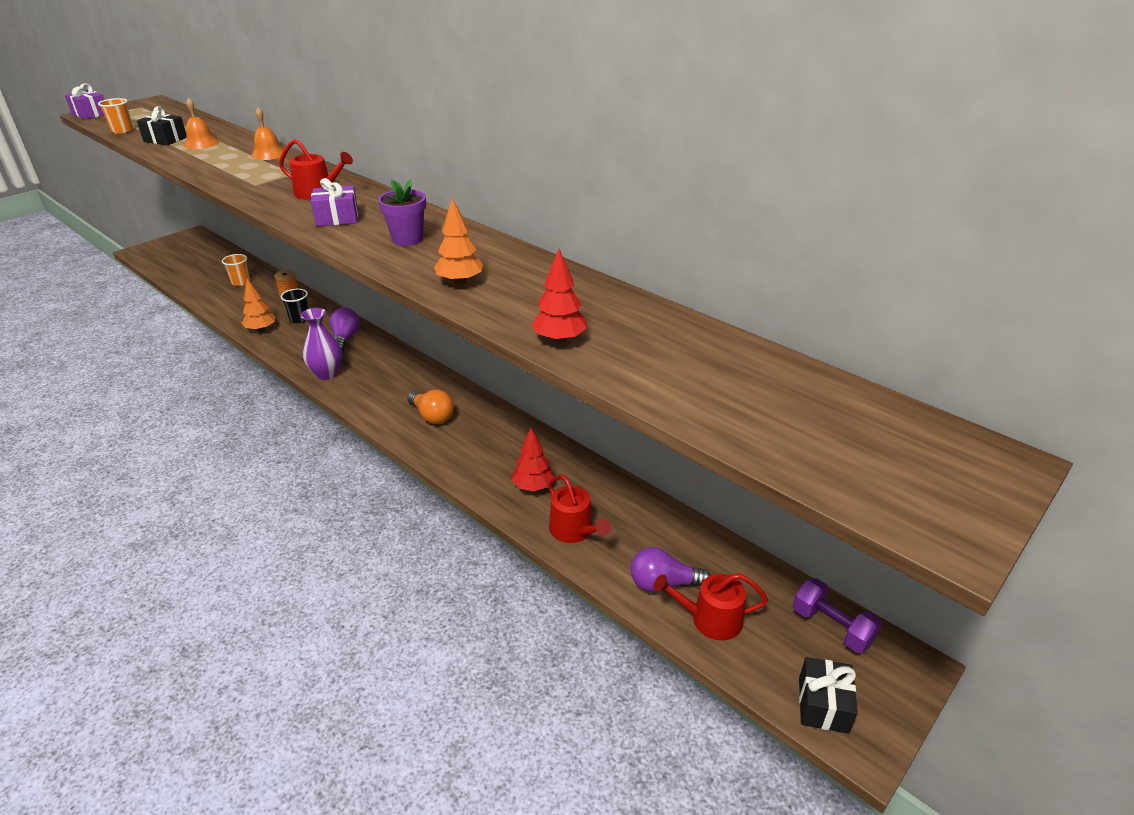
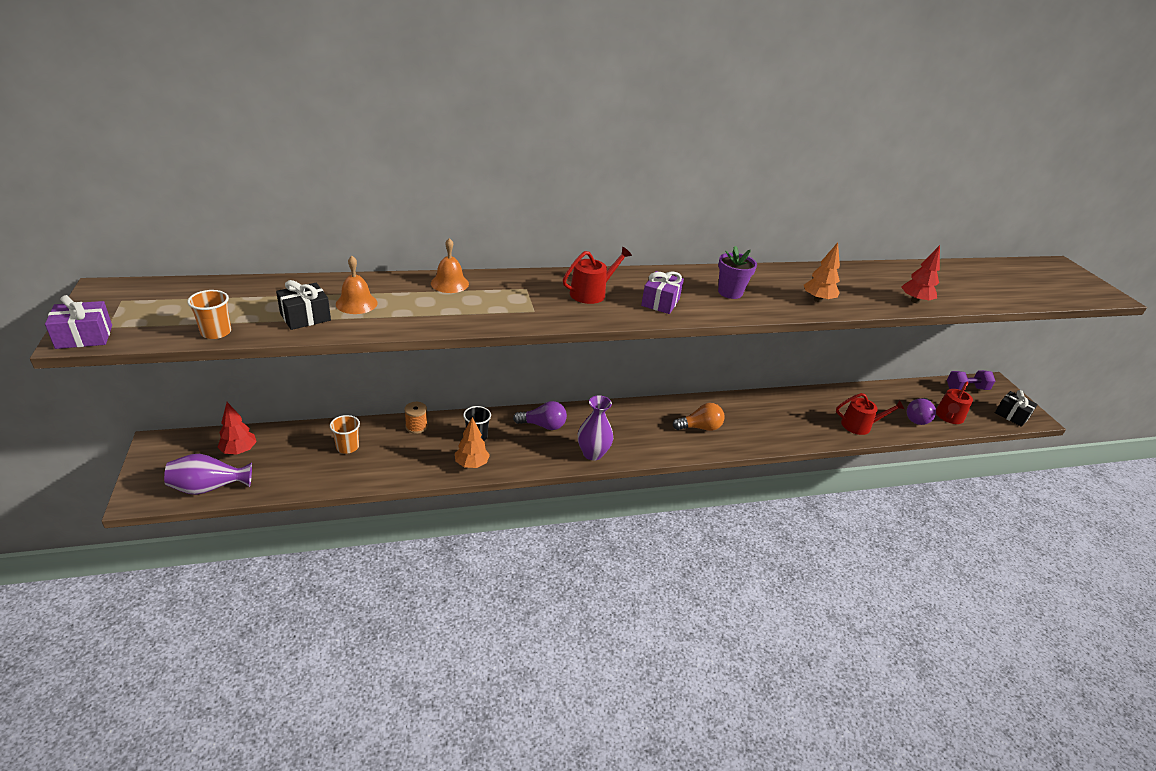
camera: 60 degrees left, 0 degrees up
purple light bulb [329,308,360,352] -> purple light bulb turned 150 degrees clockwise [513,401,567,430]
red tree [511,428,554,491] -> red tree moved to [217,402,257,454]
none -> purple vase [164,454,252,495]

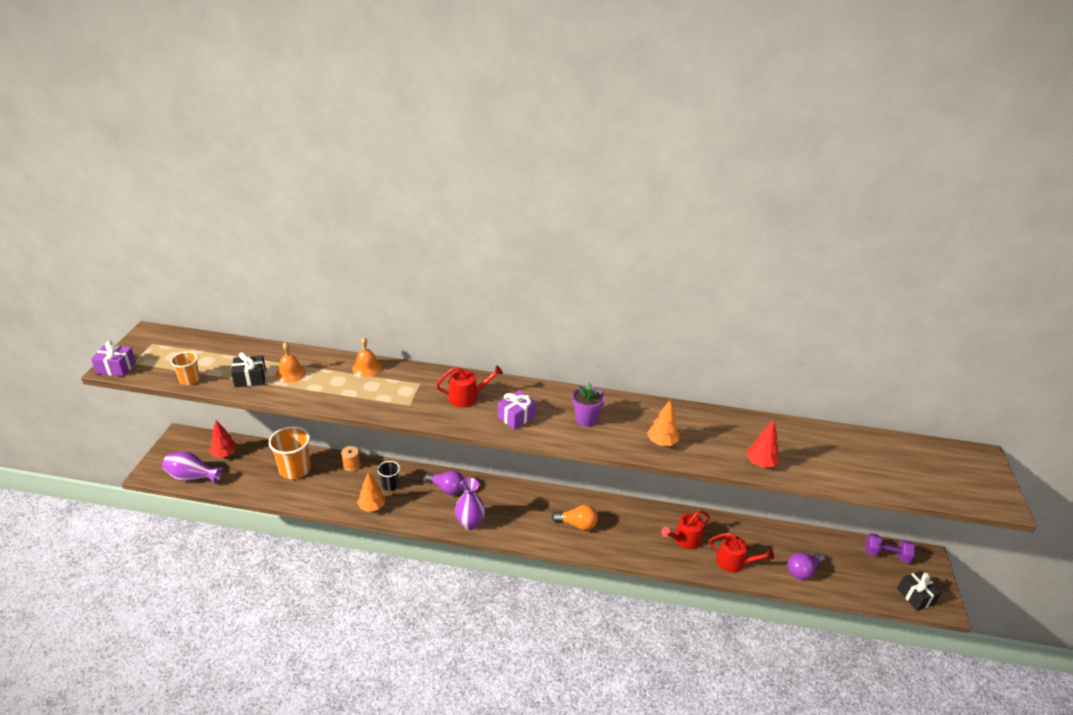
camera: 25 degrees right, 0 degrees up
orange cup [330,415,360,454] -> orange cup [269,426,311,479], size x1.79
red watering can [936,382,973,424] -> red watering can moved to [661,510,710,549]

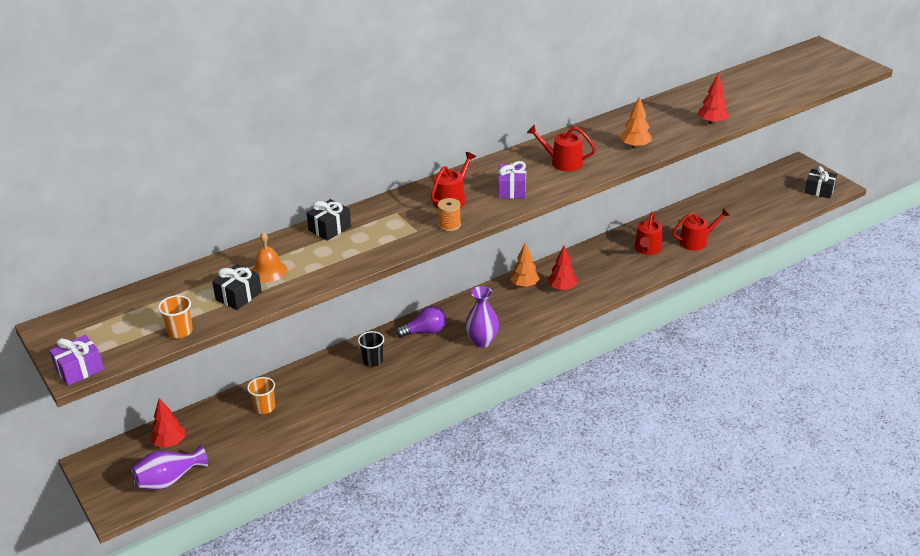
camera: 40 degrees left, 0 degrees up
orange cup [269,426,311,479] -> orange cup [247,377,275,414], size x0.56
orange spool [341,446,361,471] -> orange spool moved to [438,198,461,231]
orange bell [352,337,382,377] -> black gift [307,199,351,241]
orange tree [357,472,385,512] -> orange tree moved to [510,243,540,288]
orange light bulb [551,505,598,530] -> red tree [547,246,577,291]
purple flower pot [572,382,605,427] -> red watering can [527,125,596,171]
purple light bulb [788,553,825,580] -> none
purple dumbbell [865,533,915,563] -> none

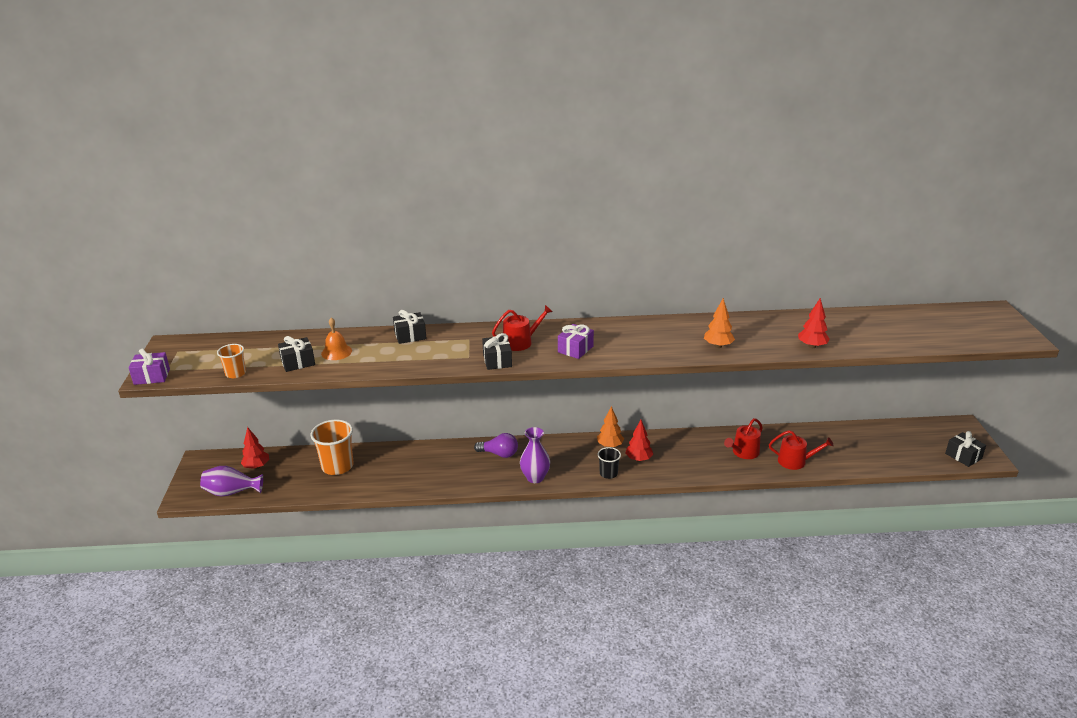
camera: 30 degrees right, 5 degrees down
orange cup [247,377,275,414] -> orange cup [311,420,354,475], size x1.79
black cup [358,331,384,367] -> black cup moved to [598,447,621,479]
orange spool [438,198,461,231] -> black gift [482,333,512,370]
red watering can [527,125,596,171] -> none

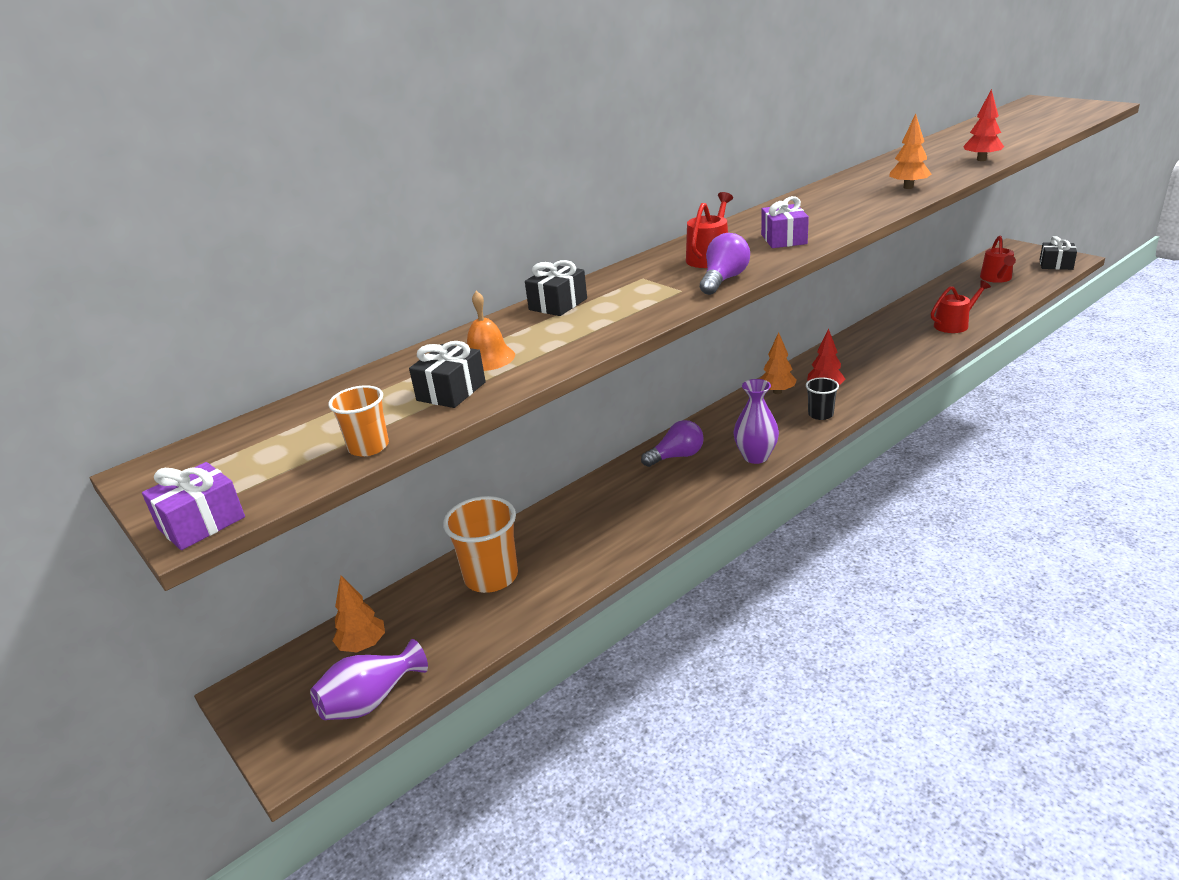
camera: 35 degrees left, 0 degrees up
red tree [241,427,269,469] -> orange tree [333,576,385,652]
black gift [482,333,512,370] -> purple light bulb [700,233,750,295]
red watering can [724,418,763,459] -> red watering can moved to [980,235,1016,283]

